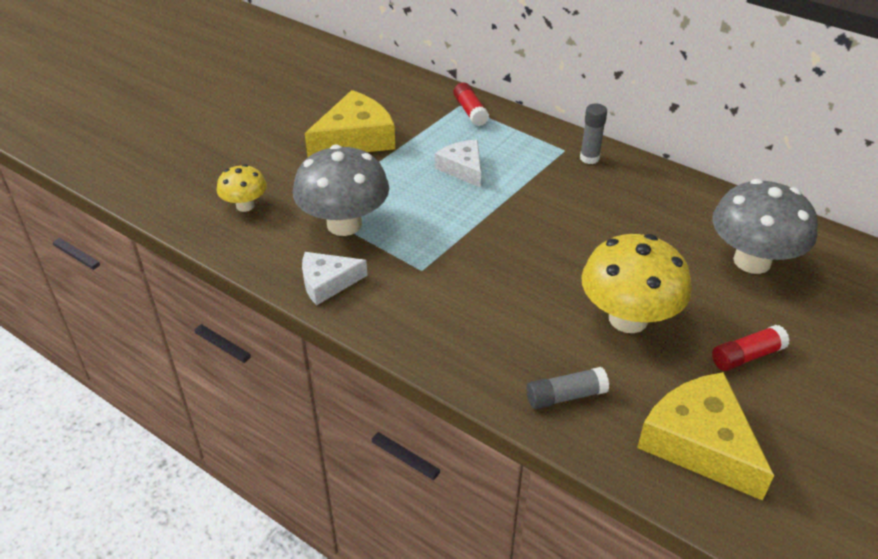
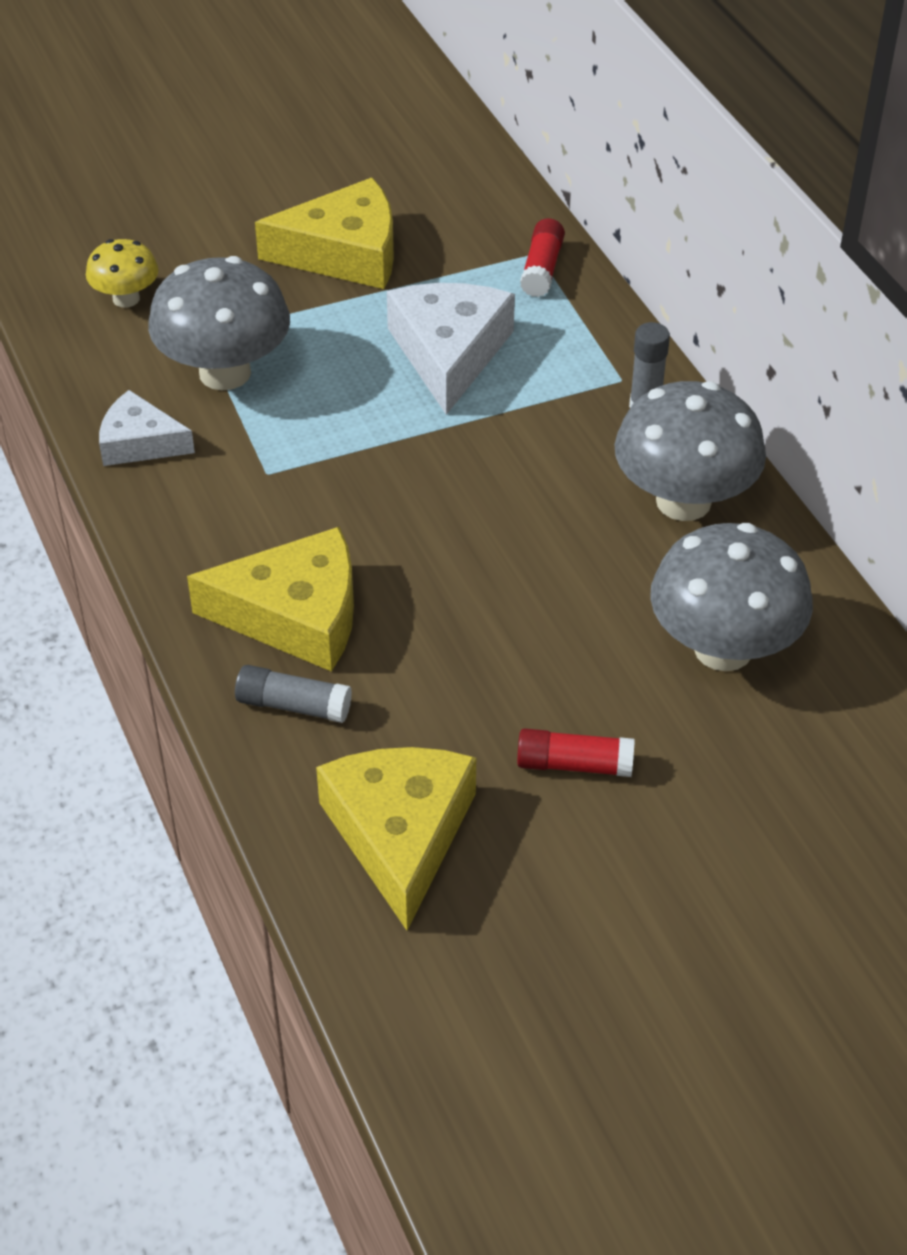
camera: 30 degrees right, 5 degrees up
white cheese [435,140,481,188] -> white cheese [387,283,515,415], size x1.64
yellow mushroom [581,234,692,333] -> none
none -> yellow cheese [187,527,354,672]
none -> grey mushroom [615,381,766,521]

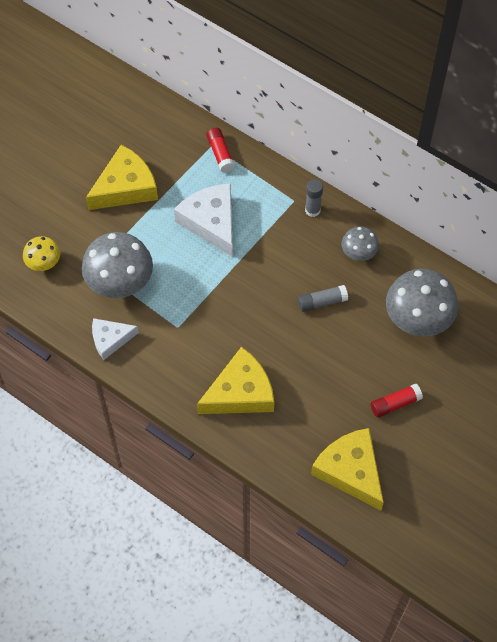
camera: 30 degrees left, 15 degrees up
grey glue stick [235,665,352,723] -> grey glue stick moved to [298,285,348,312]
grey mushroom [615,381,766,521] -> grey mushroom [342,226,379,261], size x0.54

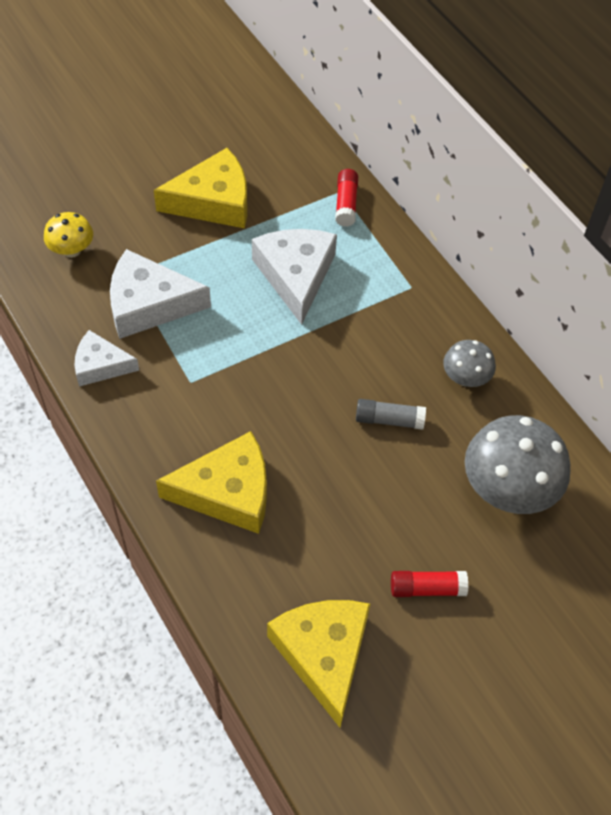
camera: 20 degrees right, 5 degrees down
grey mushroom [82,232,153,298] -> white cheese [110,249,211,339]
grey glue stick [305,179,323,217] -> none

